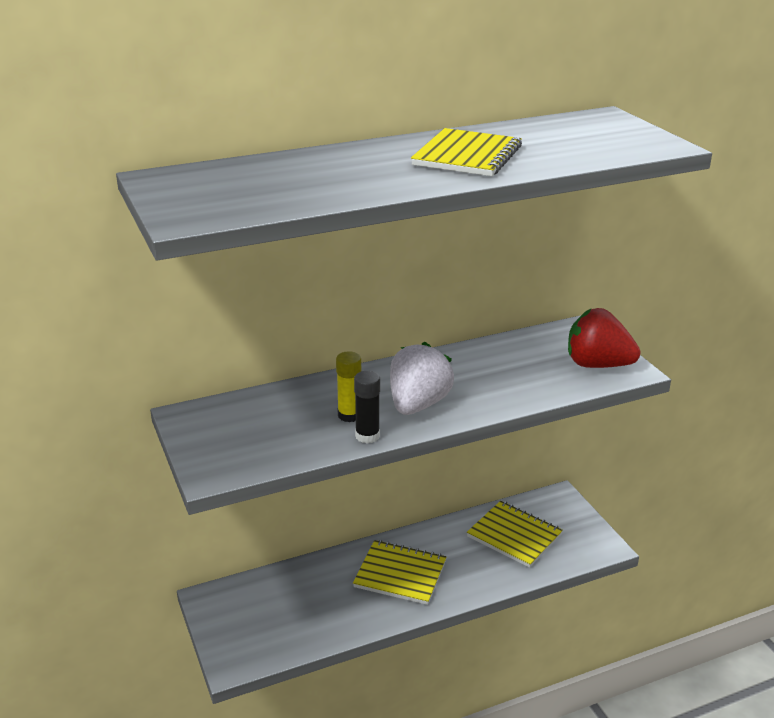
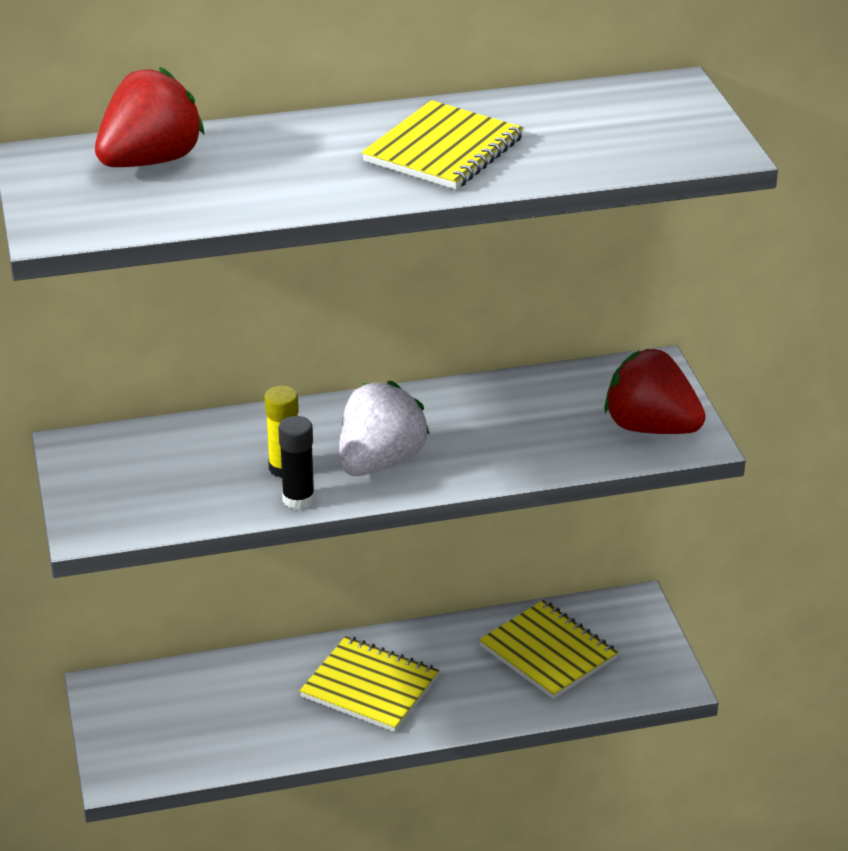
camera: 10 degrees right, 5 degrees up
none -> red strawberry [95,67,205,167]

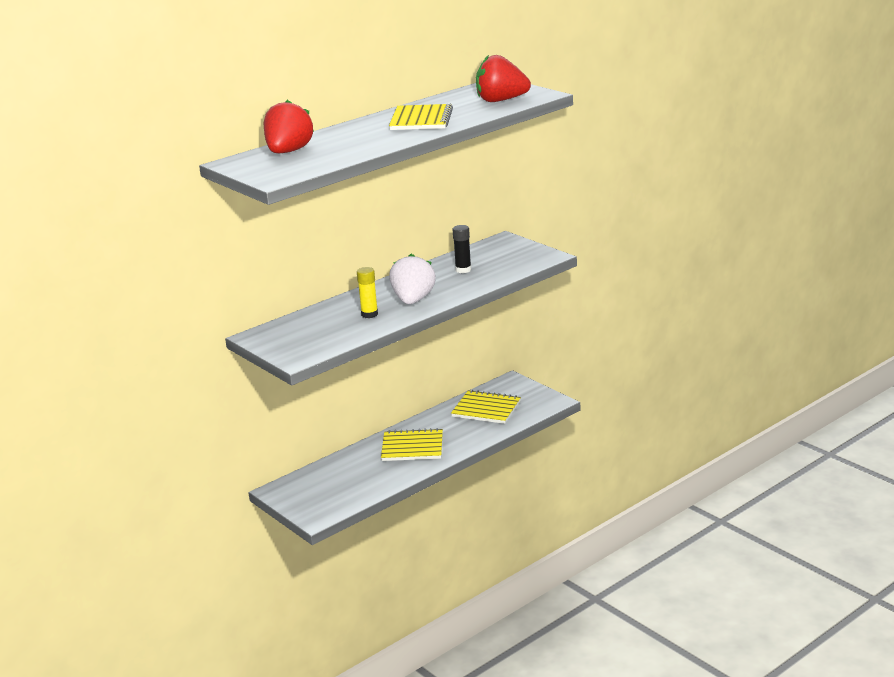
camera: 25 degrees left, 10 degrees down
black glue stick [278,416,315,509] -> black glue stick moved to [453,225,471,273]
red strawberry [604,349,706,434] -> red strawberry moved to [476,55,531,102]

